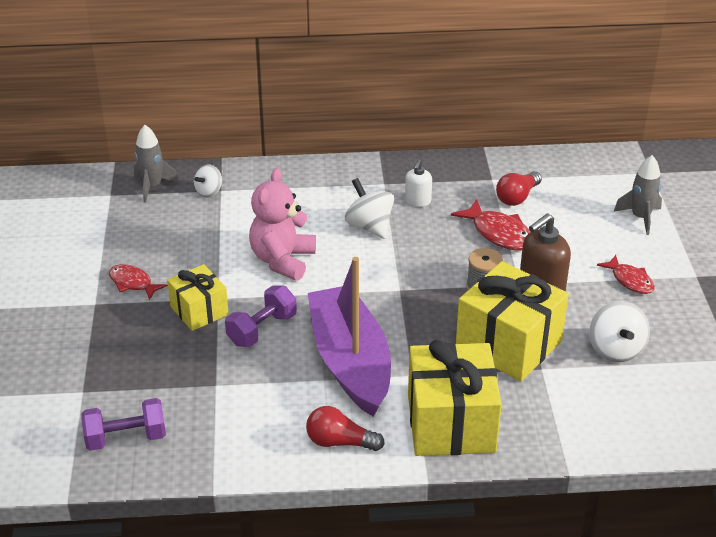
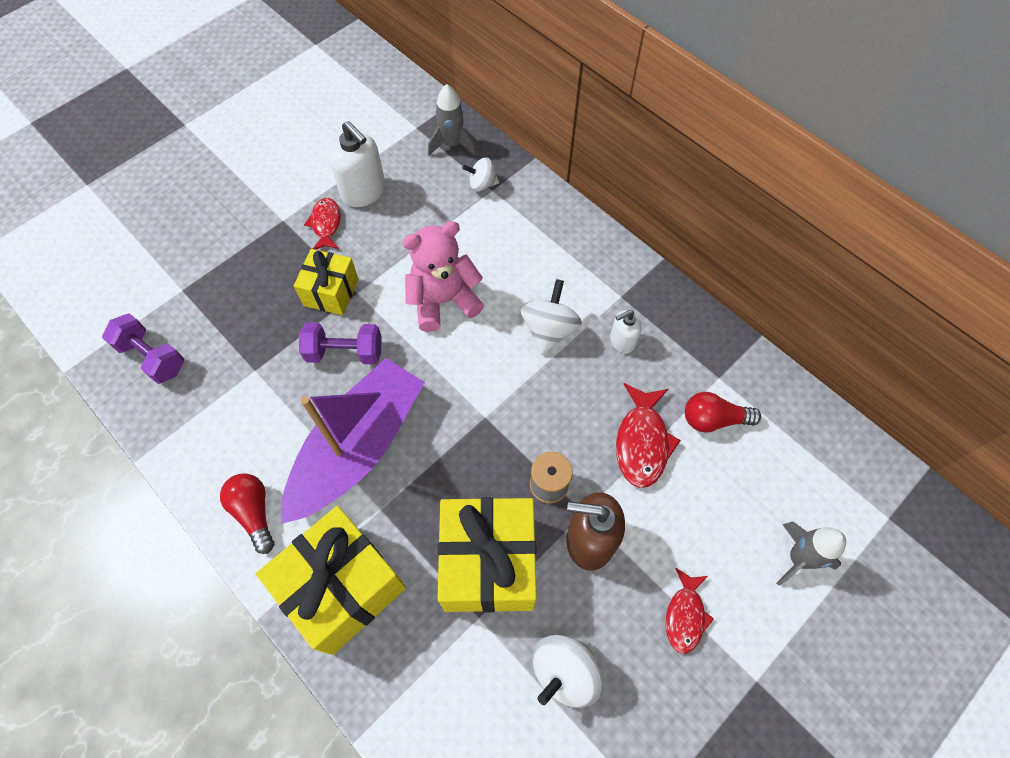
camera: 50 degrees right, 25 degrees up
none -> white soap dispenser [329,121,385,207]

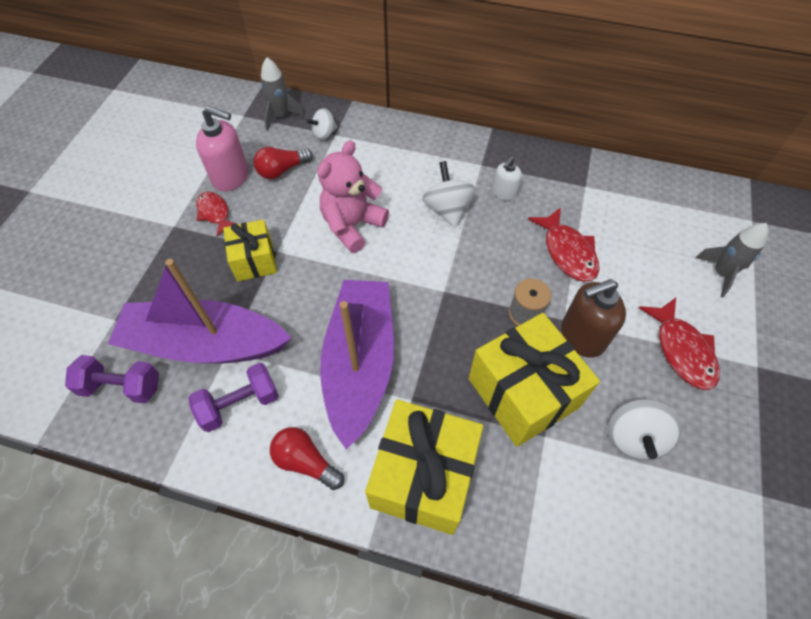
camera: 30 degrees left, 5 degrees down
purple dumbbell [299,322,381,364] -> purple dumbbell moved to [189,363,279,432]
white soap dispenser [329,121,385,207] -> pink soap dispenser [196,106,248,192]
red fish [666,567,714,653] -> red fish [639,298,720,390], size x1.51
red light bulb [685,392,761,433] -> red light bulb moved to [253,147,313,179]
none -> purple boat [108,259,292,364]

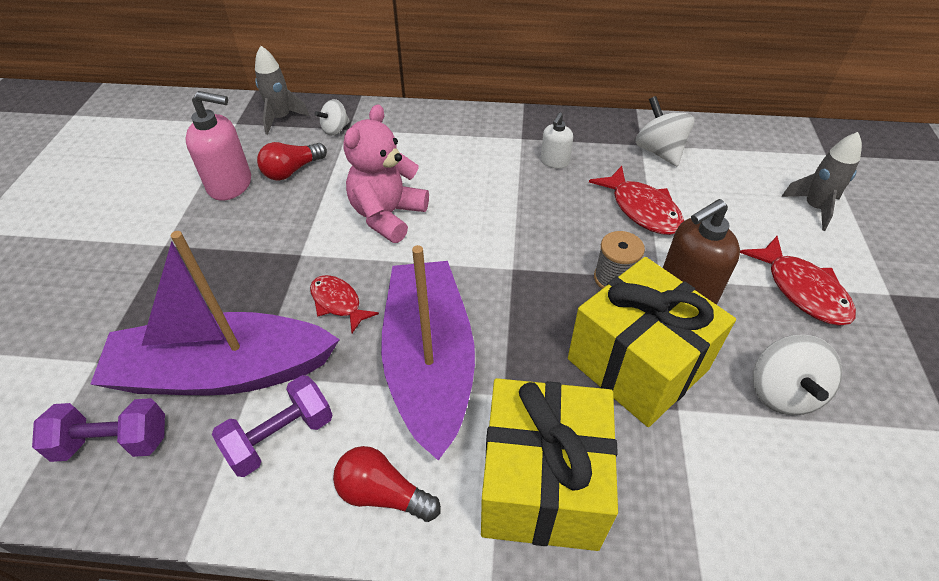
camera: 10 degrees left, 10 degrees down
red fish [196,192,238,237] -> red fish moved to [310,275,379,333]
yellow gift [223,219,277,281] -> none
white spinning top [422,161,475,228] -> white spinning top moved to [635,96,695,167]

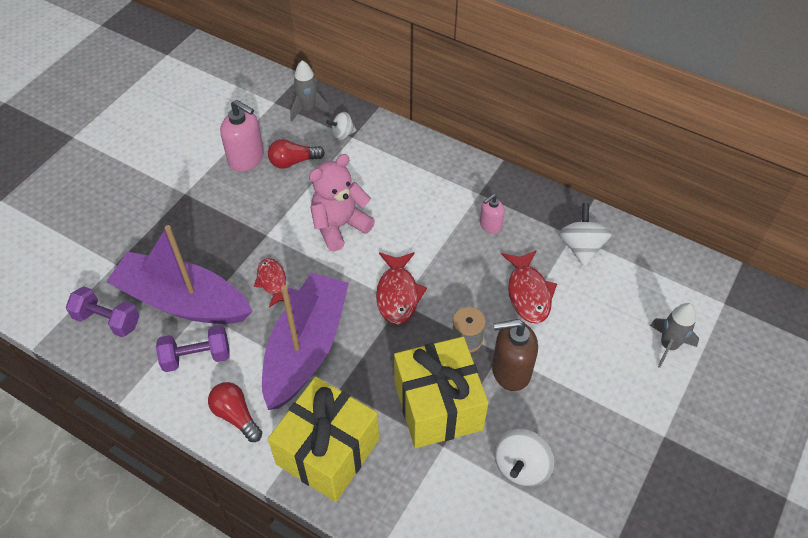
camera: 25 degrees right, 5 degrees up
white soap dispenser [541,112,573,168] -> pink soap dispenser [480,194,505,234]
red fish [740,236,856,326] -> red fish moved to [376,252,427,325]

